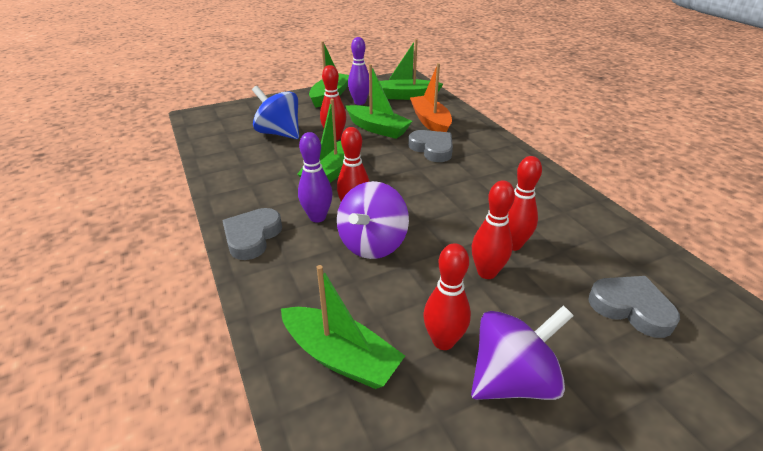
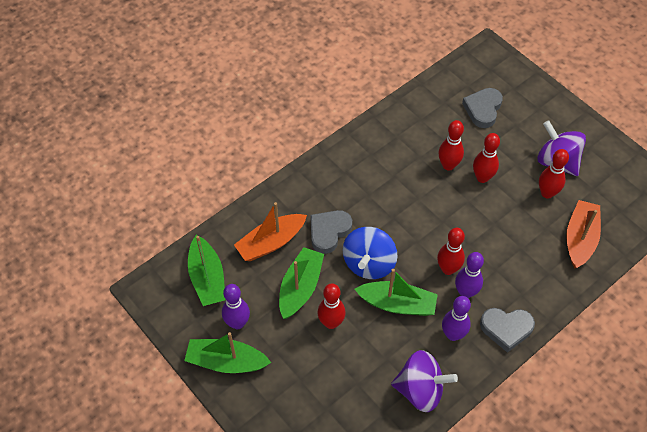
camera: 105 degrees left, 20 degrees up
blue spinning top [252,86,299,139] -> blue spinning top moved to [343,227,398,279]
green boat [281,265,405,389] -> orange boat [566,200,601,268]
purple spinning top [337,181,409,259] -> purple spinning top moved to [391,350,458,412]
none -> purple bowling pin [442,296,471,341]

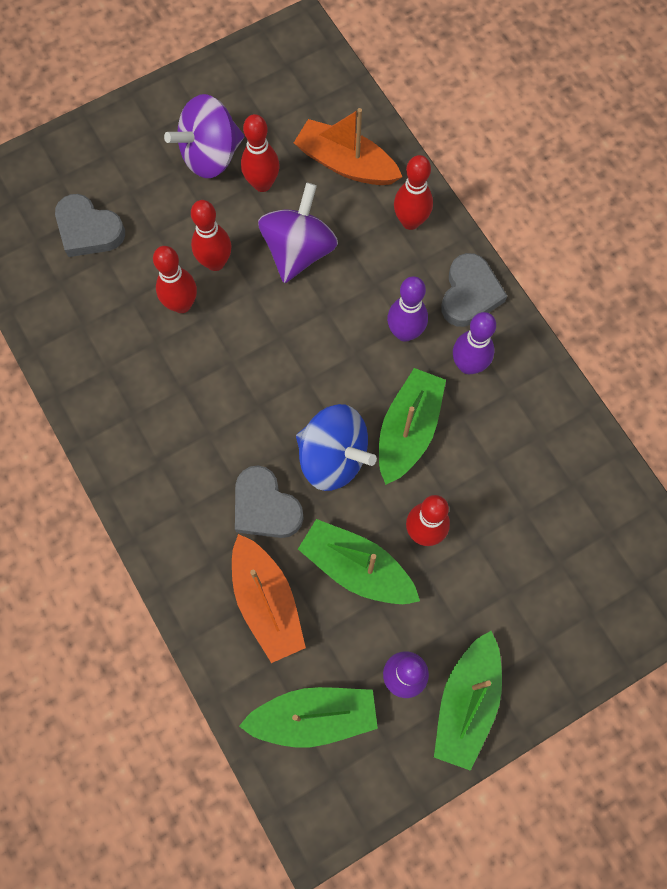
camera: 80 degrees left, 15 degrees up
purple spinning top [391,350,458,412] -> purple spinning top moved to [258,182,338,283]
red bowling pin [437,228,465,275] -> red bowling pin moved to [394,155,433,230]

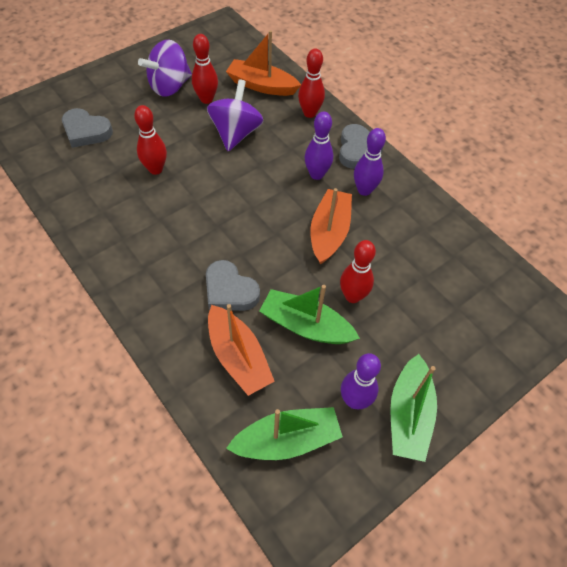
camera: 10 degrees left, 15 degrees down
red bowling pin [191,200,232,271] -> none
blue spinning top [296,404,377,491] -> none
green boat [379,368,446,485] -> orange boat [310,188,352,265]

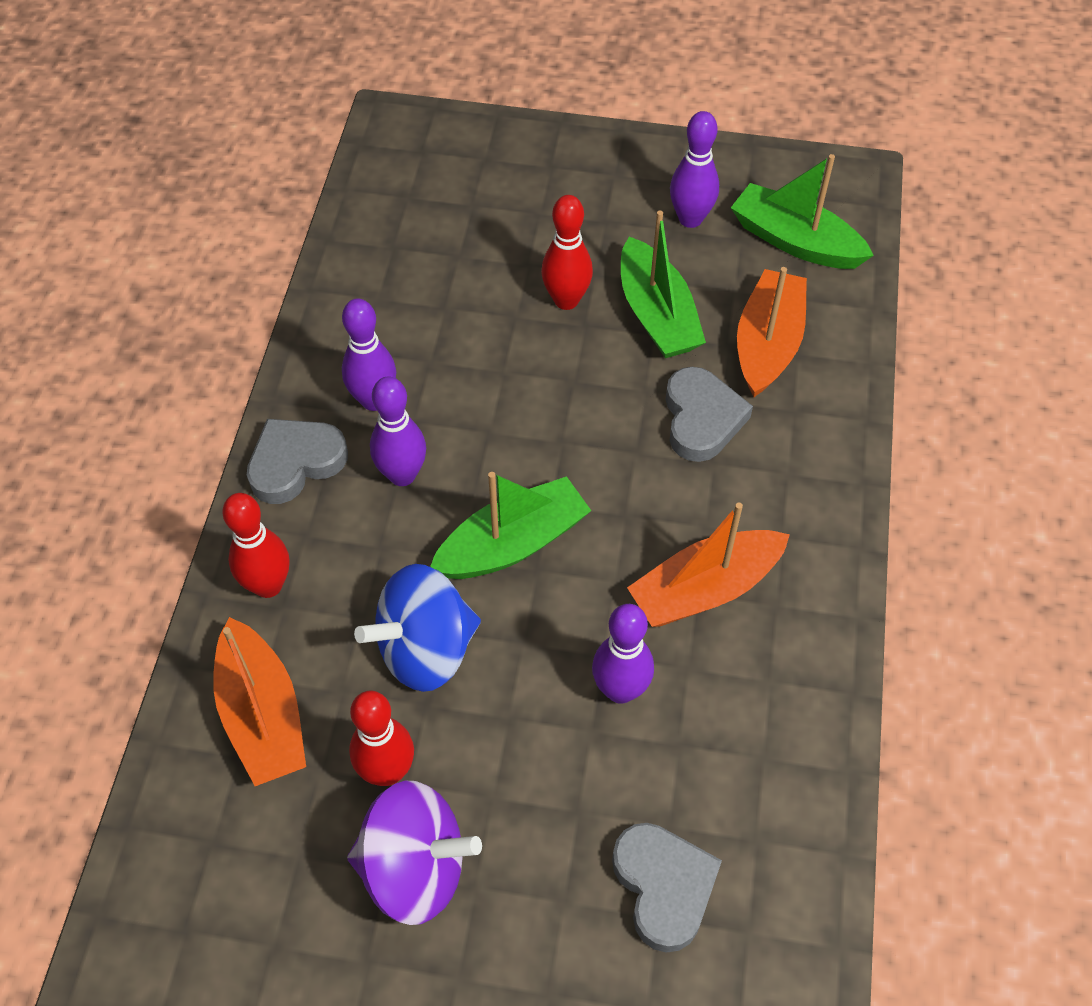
camera: 130 degrees left, 0 degrees up
red bowling pin [134,105,167,175] -> purple bowling pin [592,604,654,704]
purple spinning top [207,79,263,151] -> blue spinning top [354,564,481,692]
orange boat [310,188,352,265] -> orange boat moved to [627,503,790,627]
green boat [390,354,437,462] -> green boat moved to [430,472,591,579]

